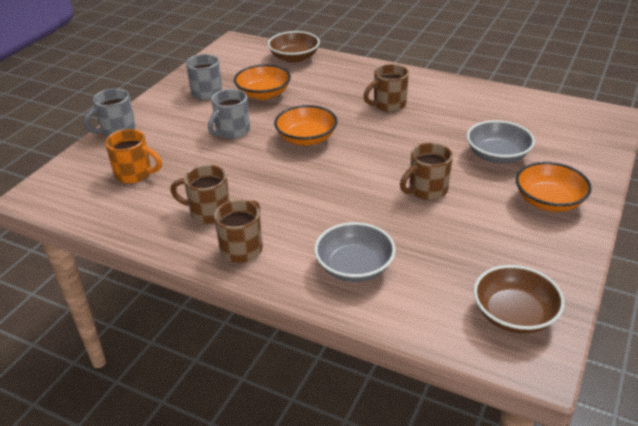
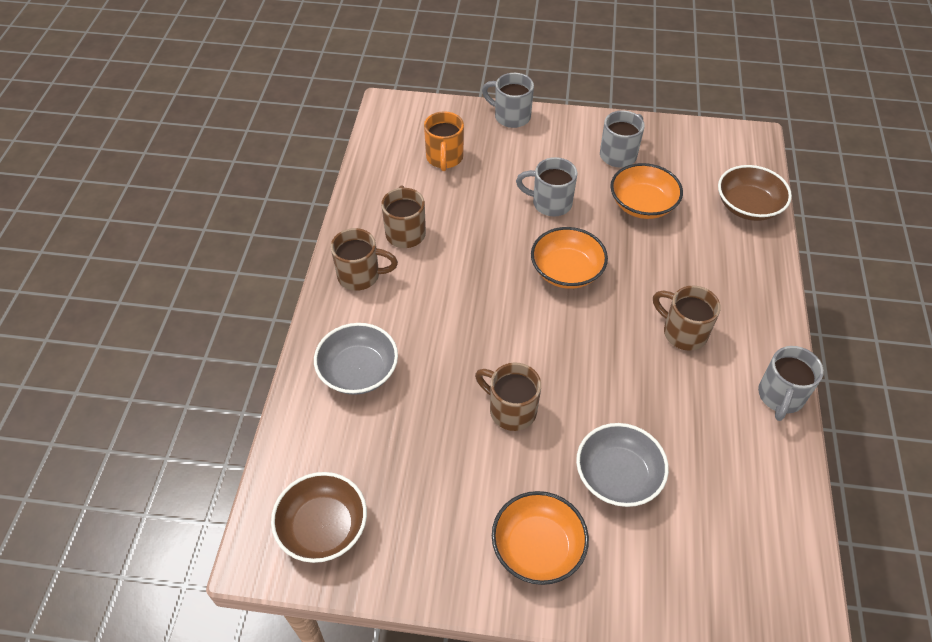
camera: 70 degrees right, 15 degrees up
none -> grey mug [758,346,824,421]

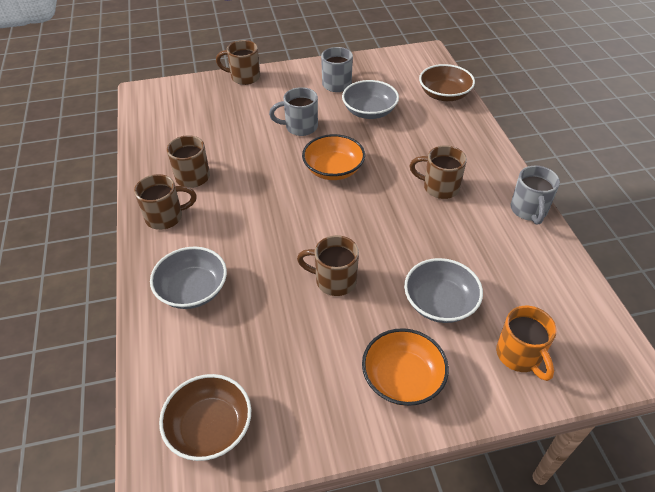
camera: 20 degrees left, 5 degrees down
orange mug [424,111,464,171] -> orange mug moved to [496,306,557,381]
grey mug [482,73,534,128] -> brown mug [216,40,260,85]
orange bowl [610,163,683,219] -> grey bowl [342,80,399,119]

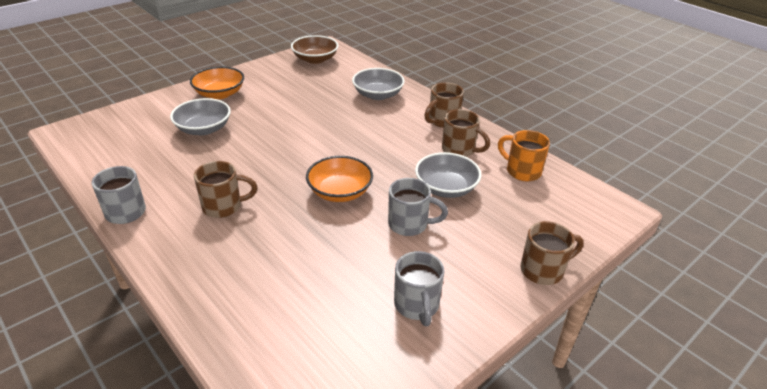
camera: 150 degrees right, 10 degrees down
grey mug [269,87,318,136] -> grey mug turned 45 degrees clockwise [388,178,448,236]
brown mug [297,235,359,296] -> none
grey bowl [342,80,399,119] -> grey bowl moved to [415,152,481,198]
brown bowl [419,64,475,101] -> none
orange mug [496,306,557,381] -> orange mug moved to [498,130,550,181]

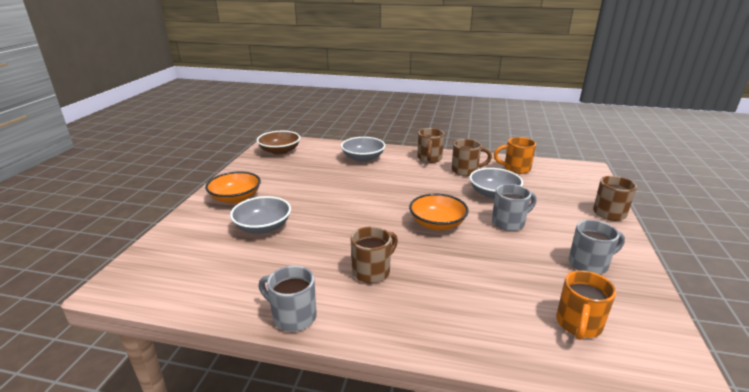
camera: 35 degrees left, 10 degrees down
grey mug [394,251,445,326] -> grey mug turned 60 degrees counterclockwise [569,220,625,275]
none -> orange mug [556,270,616,340]

